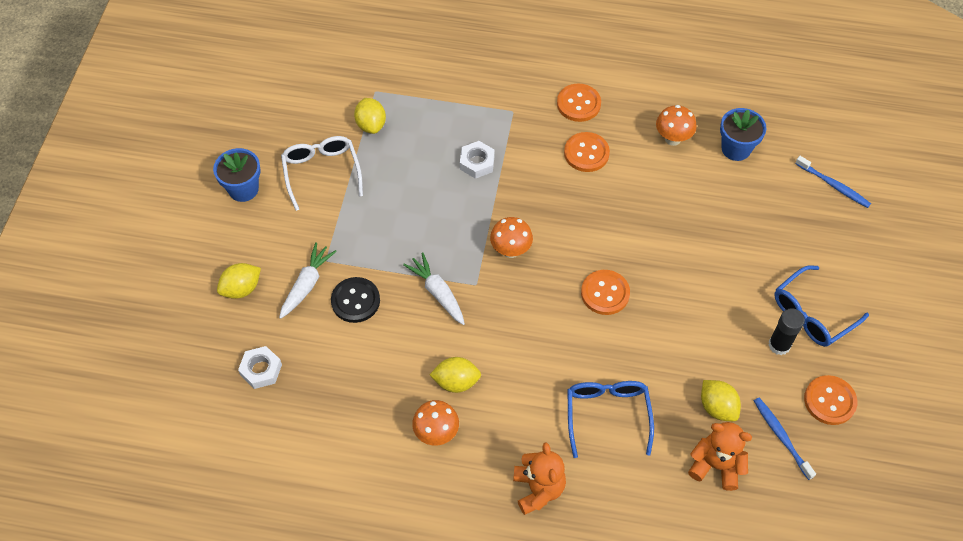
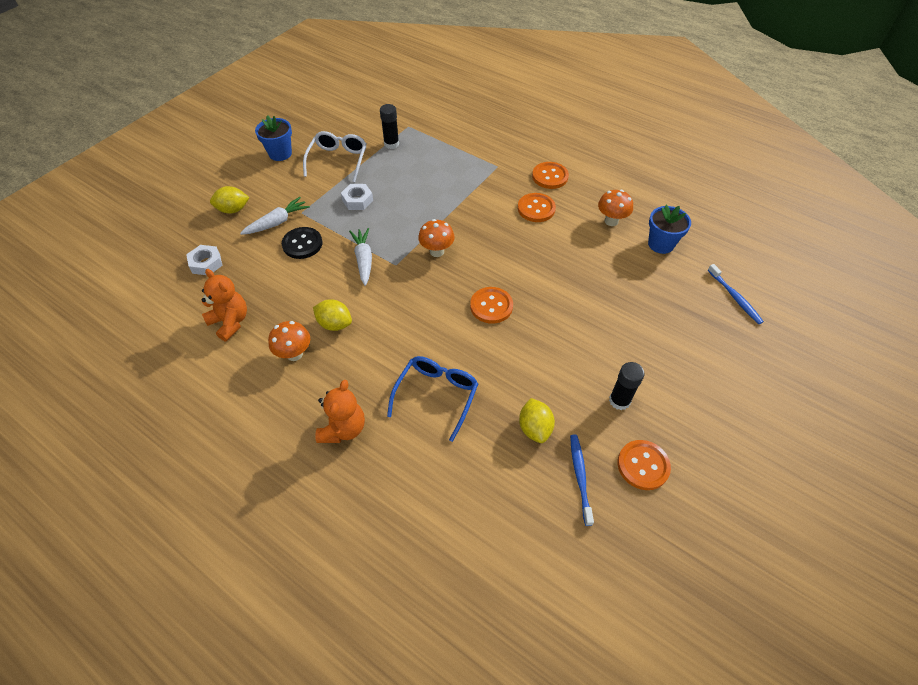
camera: 25 degrees right, 5 degrees down
yellow lemon [354,98,386,134] -> black glue stick [380,104,399,149]
white nut [460,141,495,179] -> white nut moved to [341,184,373,210]
orange teddy bear [688,422,752,491] -> orange teddy bear moved to [202,269,247,341]
blue glasses [774,265,869,347] -> none

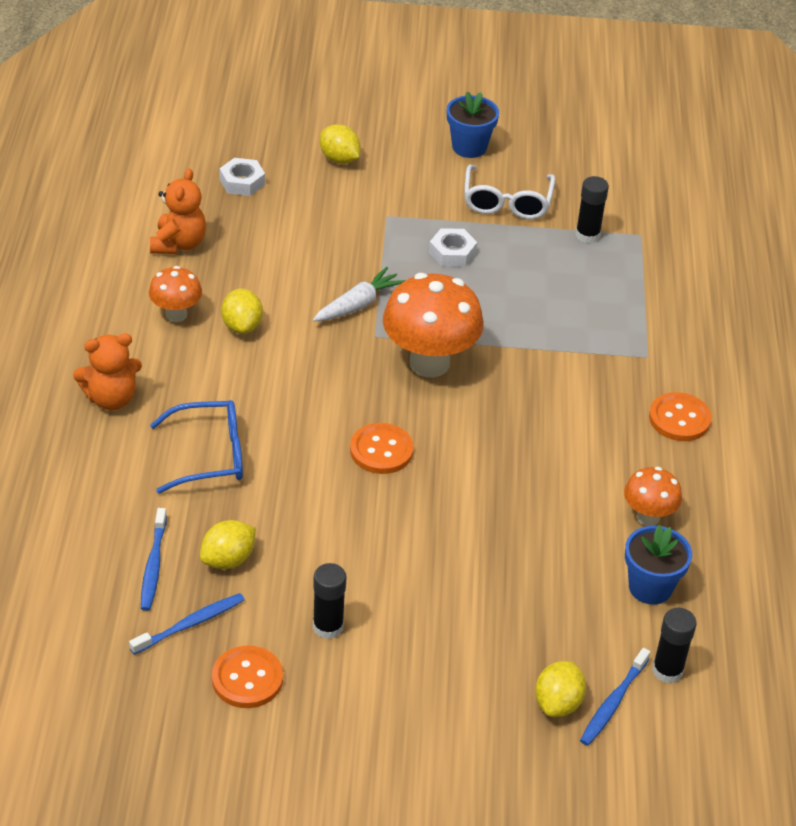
camera: 55 degrees right, 10 degrees down
white carrot [240,197,310,235] -> none
black button [282,227,322,259] -> none
white glasses [303,131,367,182] -> white glasses turned 120 degrees clockwise [464,164,555,219]
orange mushroom [418,219,455,257] -> orange mushroom [383,273,484,377], size x1.85
orange button [518,193,556,222] -> none
none -> blue toothbrush [141,508,167,611]
none -> yellow lemon [535,661,586,717]
none -> black glue stick [652,608,697,683]

